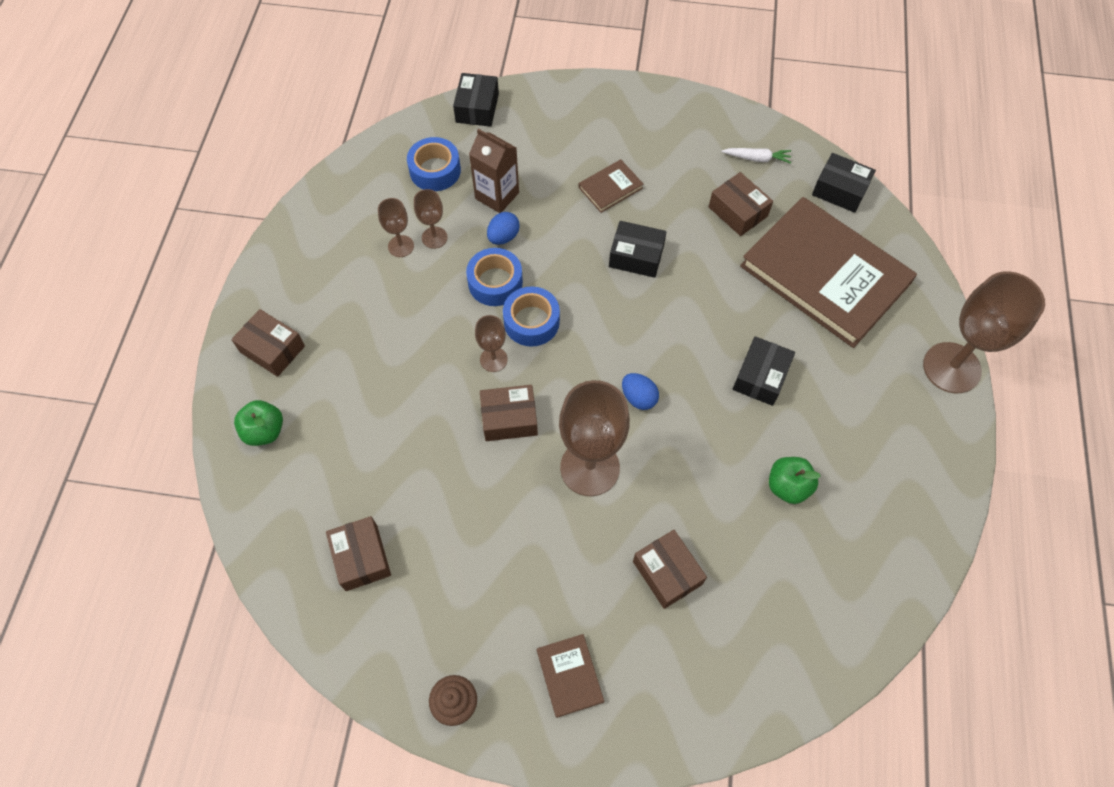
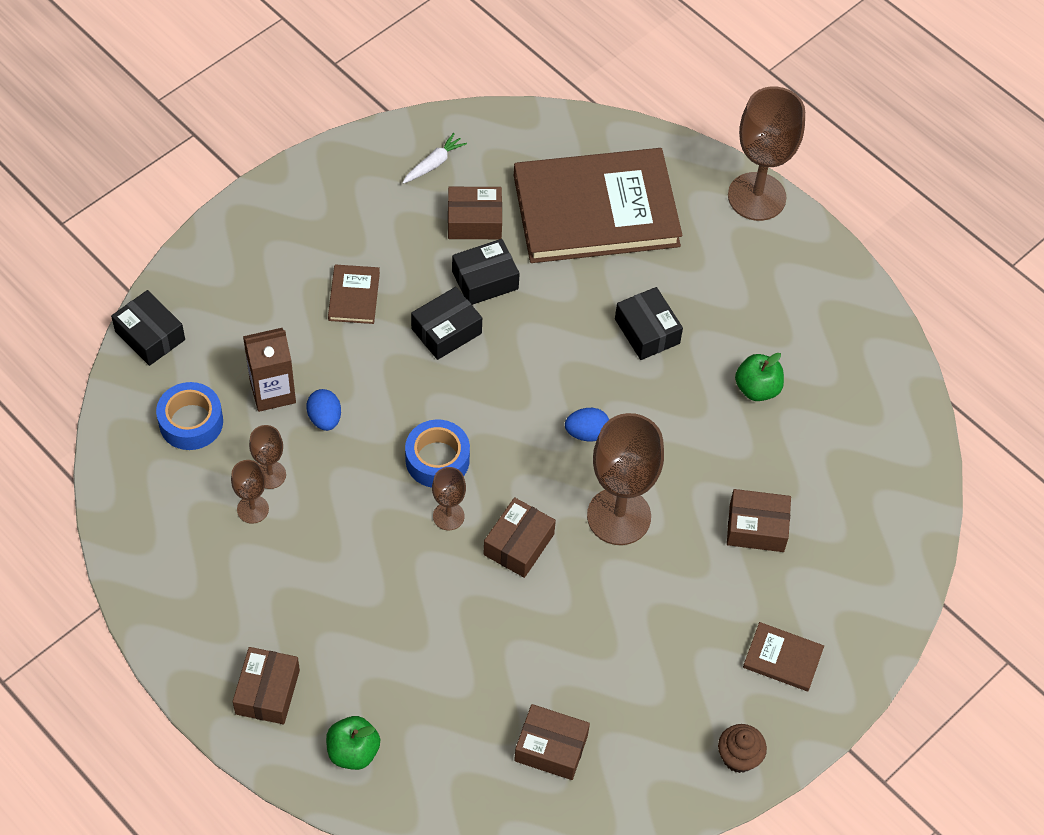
camera: 55 degrees left, 5 degrees down
brown box [231,309,305,377] -> brown box turned 60 degrees counterclockwise [233,647,300,724]
blue tape [466,248,523,306] -> none
black box [812,153,876,213] -> black box moved to [452,239,520,305]

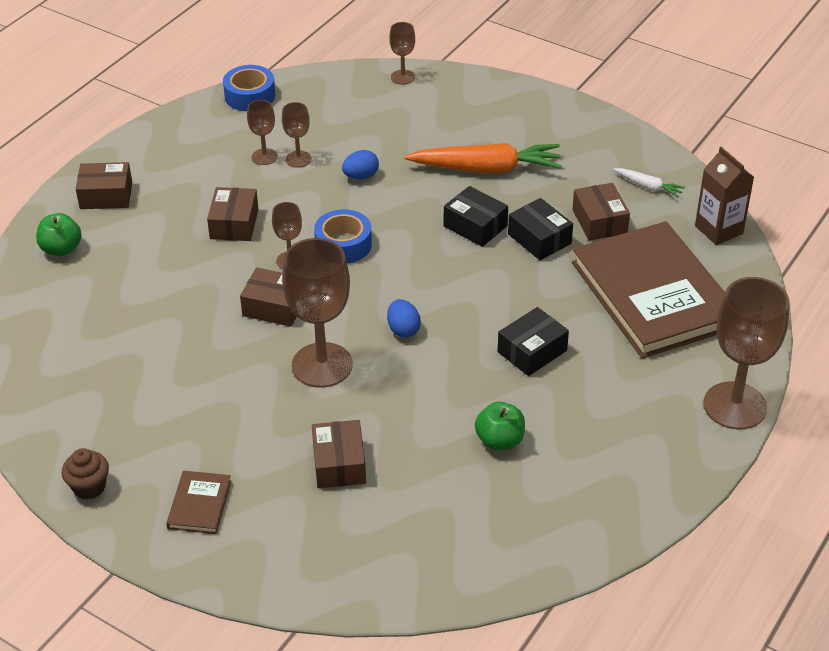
camera: 80 degrees right, 15 degrees down
black box [111,290,185,366] -> brown goblet [389,22,415,84]
blue tape [156,382,223,450] -> blue tape moved to [223,65,275,111]
brown carton [243,328,296,412] -> brown carton moved to [695,147,754,245]
brown book [328,264,380,324] -> orange carrot [404,143,562,173]
brown box [514,704,590,780] -> brown box moved to [207,187,258,241]

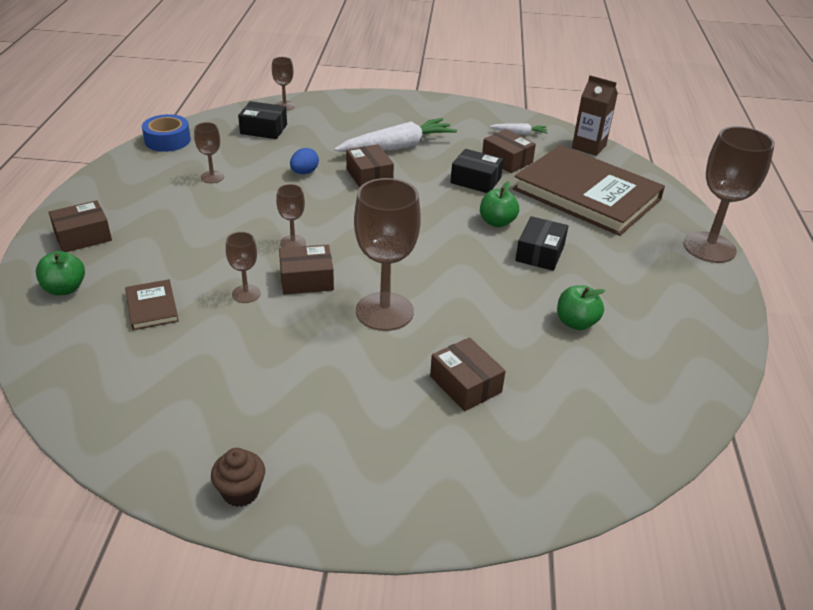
camera: 30 degrees left, 5 degrees down
brown book [166,471,231,534] -> brown book moved to [125,279,179,330]
brown box [207,187,258,241] -> brown box moved to [346,144,394,188]
brown goblet [282,102,312,168] -> brown goblet moved to [226,232,260,303]
blue tape [314,209,372,264] -> none
blue egg [387,299,421,338] -> none
orange carrot [404,143,562,173] -> white carrot [334,118,457,152]
black box [444,186,508,247] -> black box moved to [238,101,287,139]
none -> green apple [480,181,519,227]

